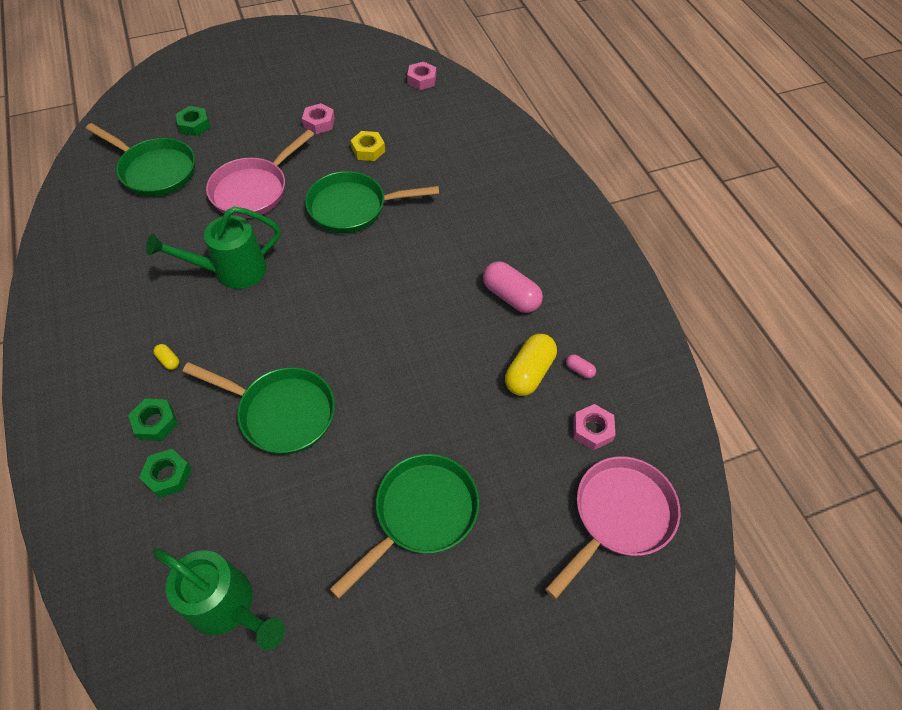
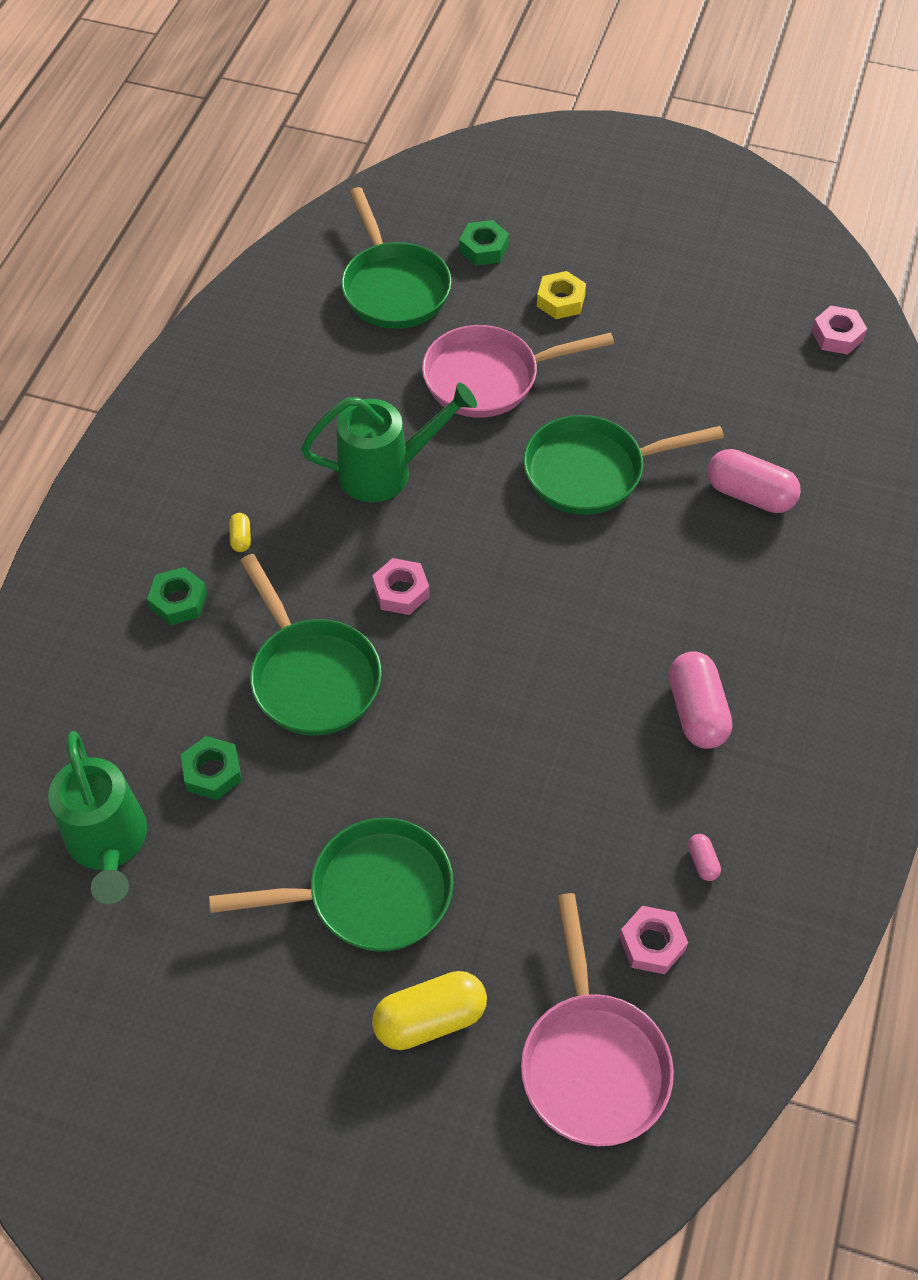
camera: 40 degrees right, 0 degrees up
green nut [139,449,192,498] -> green nut moved to [181,736,242,800]
green watering can [146,207,281,289] -> green watering can turned 150 degrees clockwise [301,382,477,503]
pink nut [302,103,335,134] -> pink nut moved to [372,558,430,615]
green pan [305,171,439,233] -> green pan turned 45 degrees counterclockwise [523,415,724,515]
yellow nut [351,131,385,161] -> yellow nut moved to [537,271,586,319]
yellow capsule [505,334,557,396] -> yellow capsule moved to [372,971,487,1050]
pink pan [545,456,680,599] -> pink pan turned 90 degrees clockwise [521,893,674,1146]
none -> pink capsule [707,449,801,513]

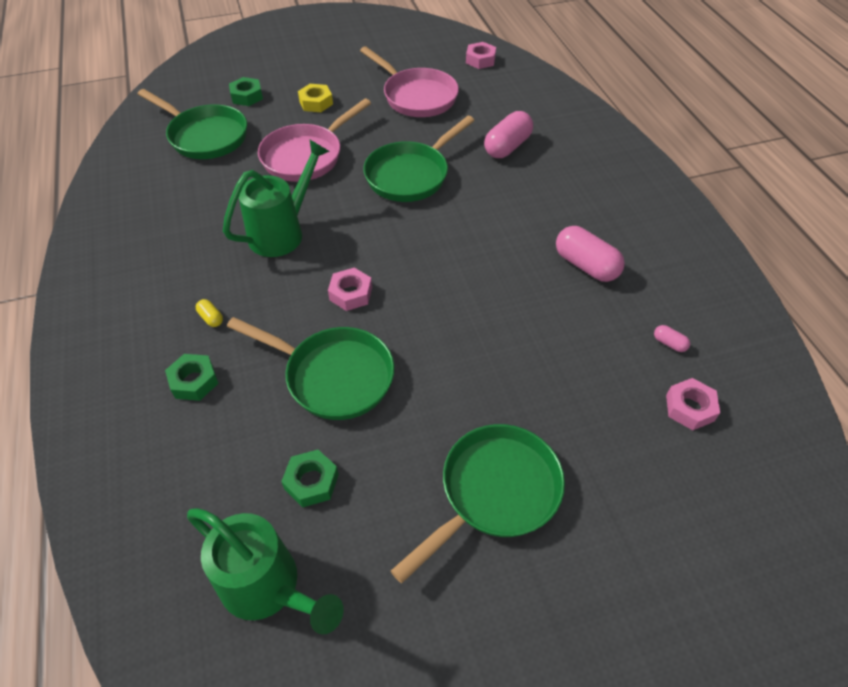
camera: 35 degrees left, 5 degrees down
yellow capsule [372,971,487,1050] -> none
pink pan [521,893,674,1146] -> pink pan moved to [360,46,459,117]
pink capsule [707,449,801,513] -> pink capsule turned 45 degrees counterclockwise [484,111,533,158]

